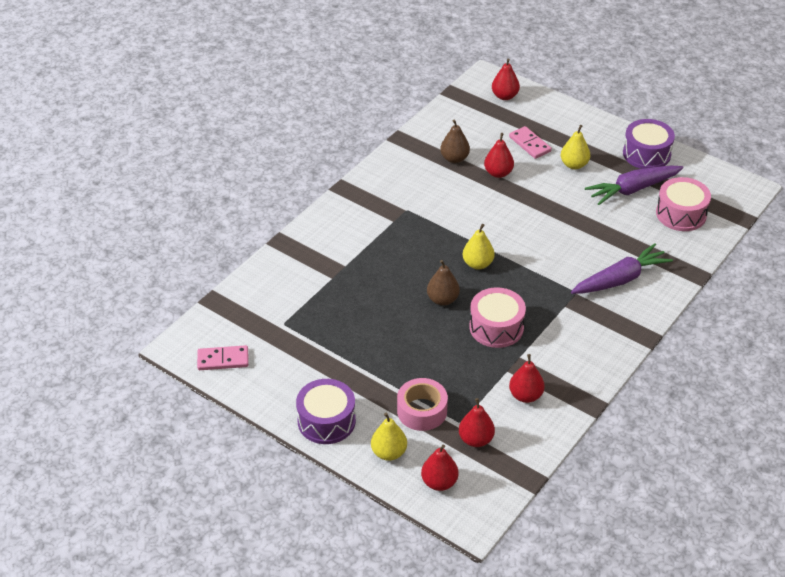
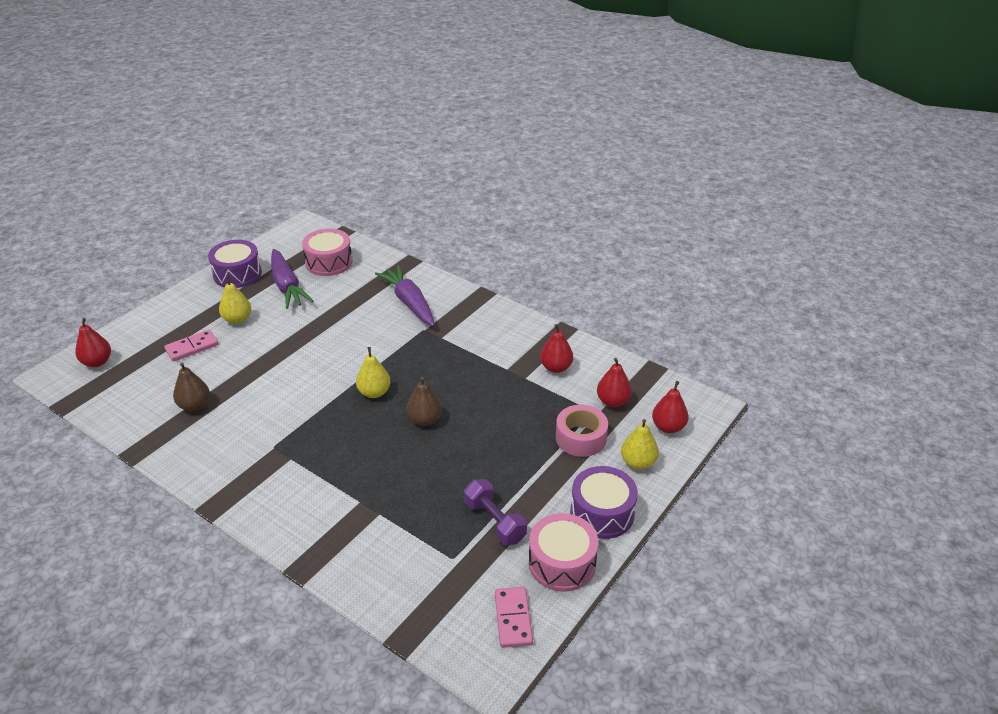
camera: 90 degrees left, 5 degrees down
pink drum [469,287,526,348] -> pink drum moved to [529,513,598,592]
red pear [484,133,514,178] -> none
none -> purple dumbbell [464,479,527,545]

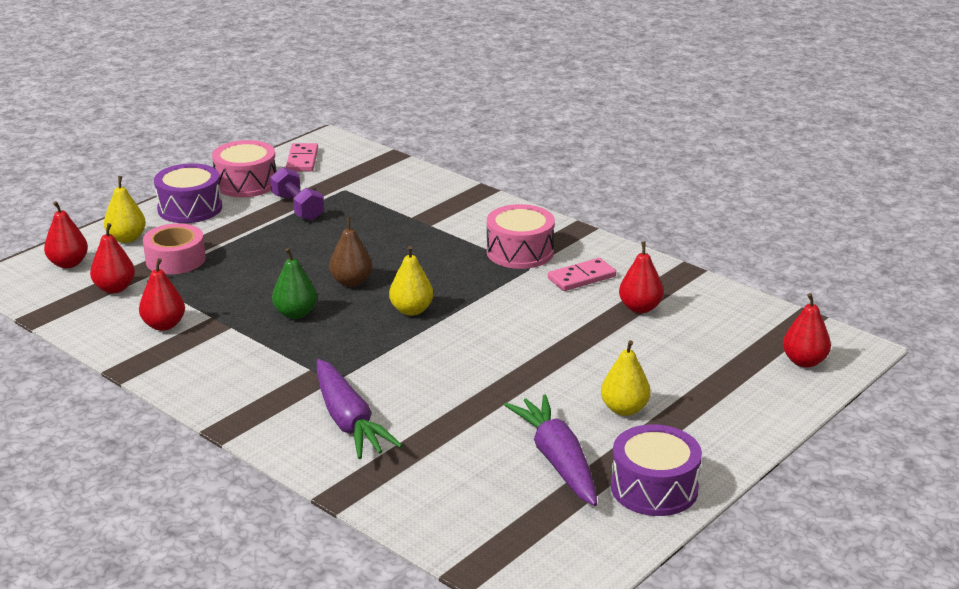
camera: 175 degrees left, 10 degrees down
pink domino [164,330,218,362] -> pink domino moved to [548,258,616,291]
brown pear [173,363,210,411] -> red pear [619,241,664,313]
pink drum [302,229,353,276] -> pink drum moved to [487,204,555,269]
none -> green pear [272,248,317,319]

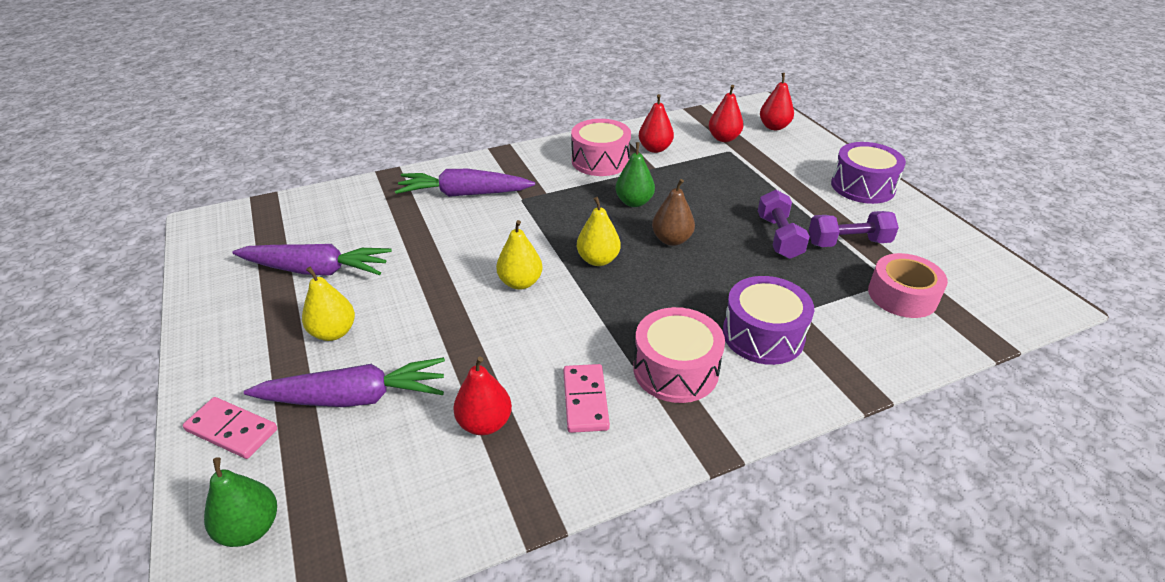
camera: 115 degrees right, 10 degrees up
yellow pear [104,176,146,243] -> yellow pear moved to [496,220,543,290]
pink tape [143,223,206,274] -> pink tape moved to [868,253,948,318]
pink drum [212,140,276,197] -> pink drum moved to [571,119,631,176]
pink domino [286,143,318,171] -> pink domino moved to [183,397,277,459]
purple drum [611,424,702,516] -> purple drum moved to [723,276,814,365]
red pear [783,293,831,368] -> green pear [204,457,277,547]
none -> purple carrot [244,357,445,407]
none -> purple dumbbell [758,190,810,259]

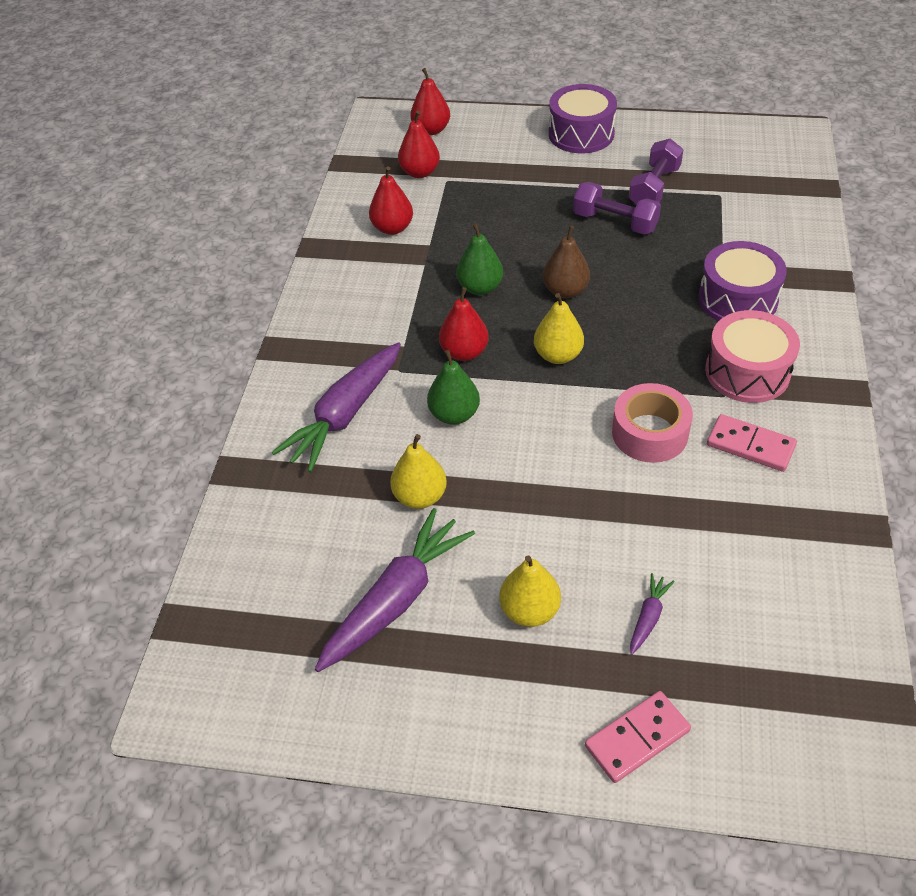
camera: 55 degrees left, 10 degrees up
green pear [204,457,277,547] -> green pear moved to [427,350,480,425]
purple carrot [244,357,445,407] -> purple carrot [630,573,675,655], size x0.44
red pear [453,357,512,435] -> red pear moved to [439,287,489,361]
yellow pear [496,220,543,290] -> yellow pear moved to [390,434,447,509]
pink drum [571,119,631,176] -> none
pink tape [868,253,948,318] -> pink tape moved to [612,383,693,463]

